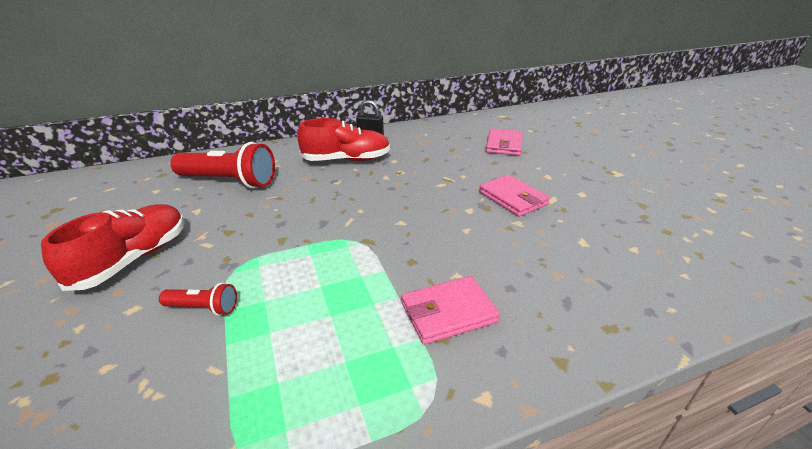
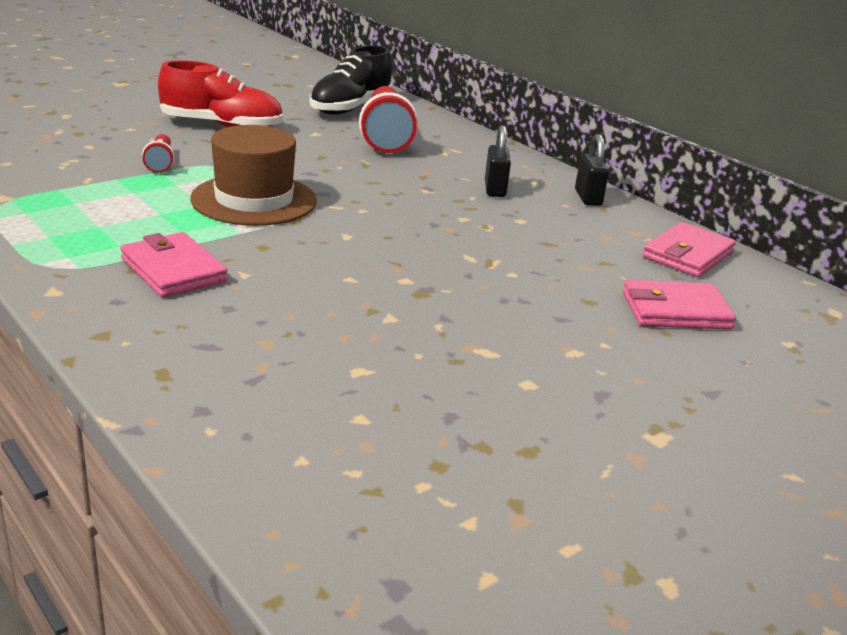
camera: 70 degrees right, 5 degrees down
red shoe [297,118,390,161] -> black padlock [485,125,511,197]
pink wallet [479,174,550,217] -> pink wallet moved to [642,222,736,277]
none -> brown hat [190,125,317,226]
none -> black shoe [310,45,393,115]

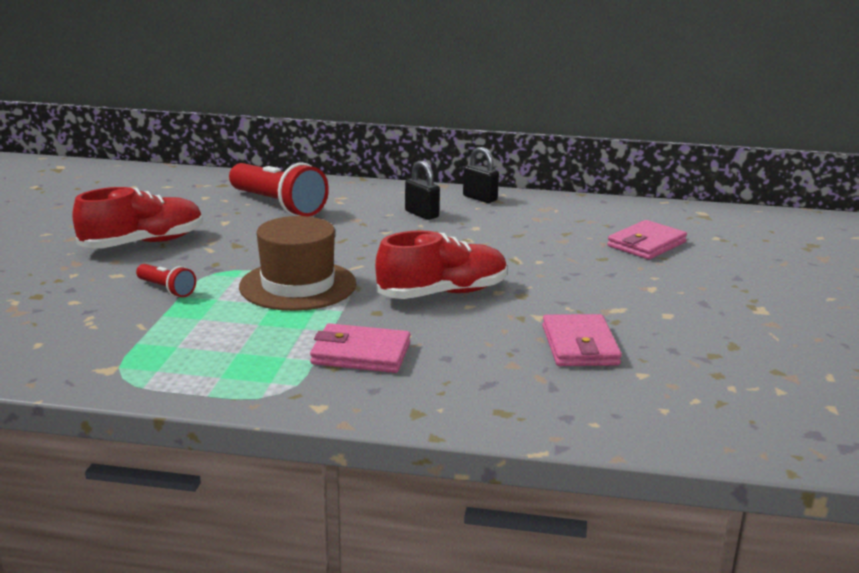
camera: 40 degrees left, 5 degrees down
black shoe [310,45,393,115] -> none
pink wallet [642,222,736,277] -> pink wallet moved to [542,314,622,366]
none -> red shoe [375,231,507,299]

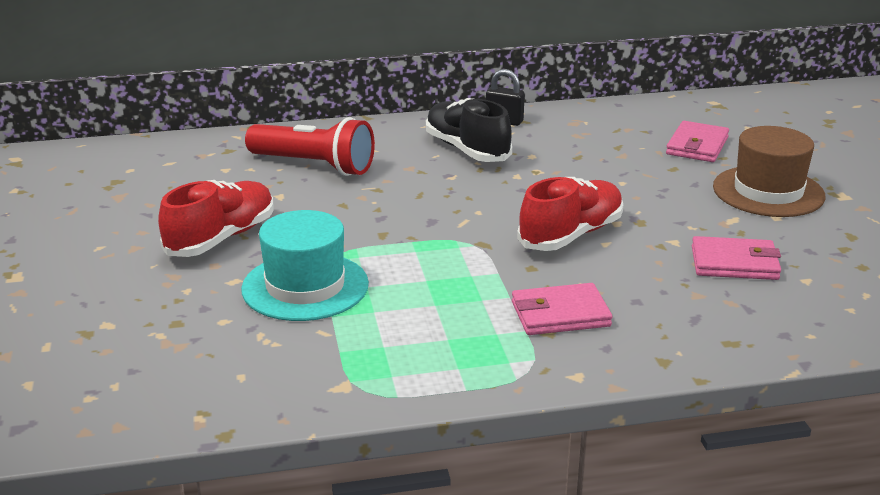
camera: 20 degrees left, 5 degrees up
red flashlight [136,264,196,297] -> turquoise hat [241,210,369,321]
brown hat [239,216,356,311] -> brown hat moved to [713,126,825,217]
black padlock [405,160,440,220] -> black shoe [426,98,512,162]
pink wallet [542,314,622,366] -> pink wallet turned 60 degrees counterclockwise [692,236,781,280]

